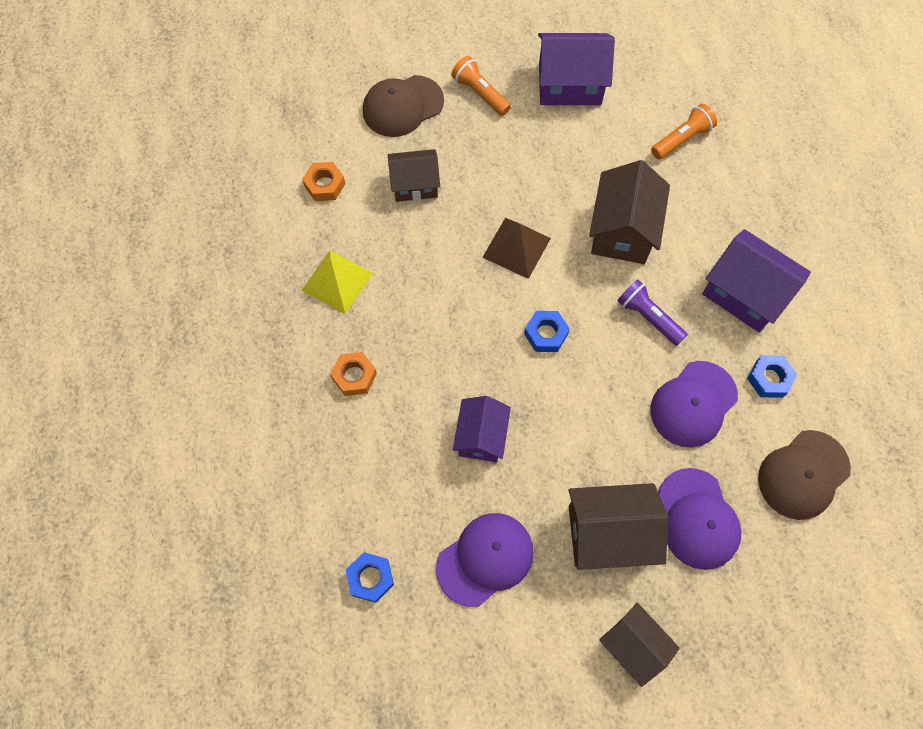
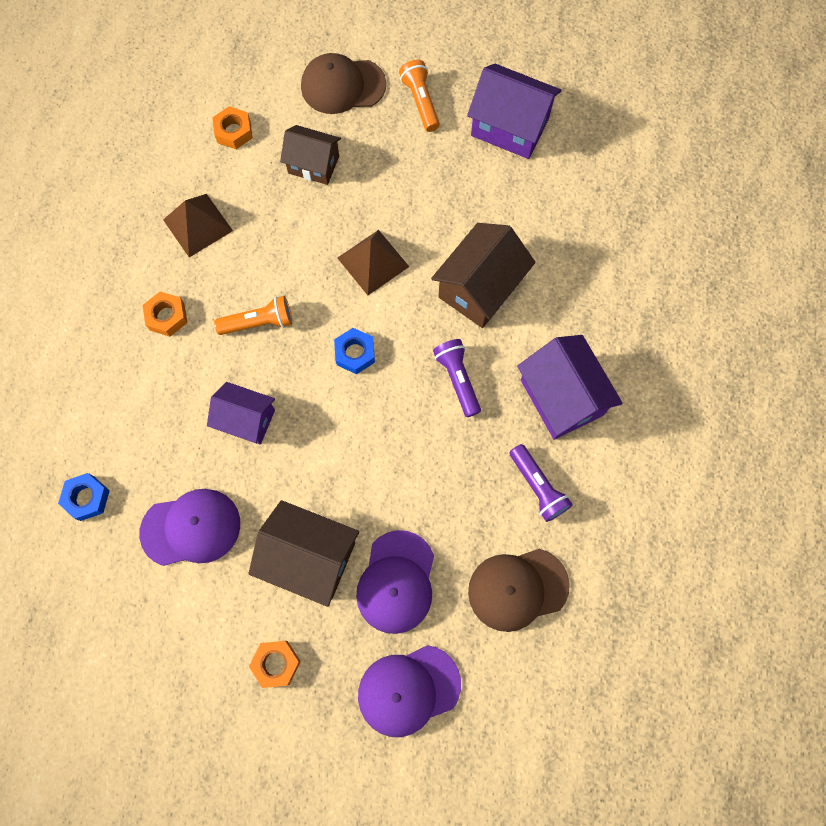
camera: 25 degrees right, 5 degrees up
yellow pyramid [301,251,373,314] -> brown pyramid [163,194,233,257]
purple house [453,396,511,462] -> purple house turned 75 degrees clockwise [207,382,275,444]
brown house [599,602,680,687] -> orange nut [249,641,301,688]
orange flashlight [651,104,717,159] -> orange flashlight moved to [214,296,292,335]
purple cap [651,361,738,448] -> purple cap moved to [358,645,461,737]
blue nut [747,355,797,398] -> purple flashlight [509,444,573,522]

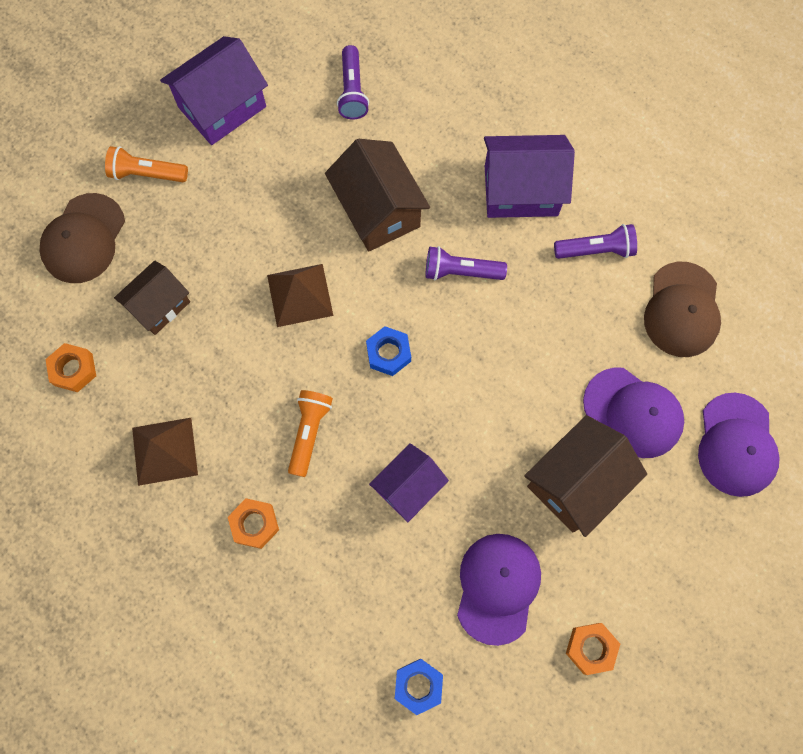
camera: 65 degrees left, 0 degrees up
orange nut [249,641,301,688] -> orange nut moved to [566,623,620,675]
none -> purple flashlight [337,45,369,119]

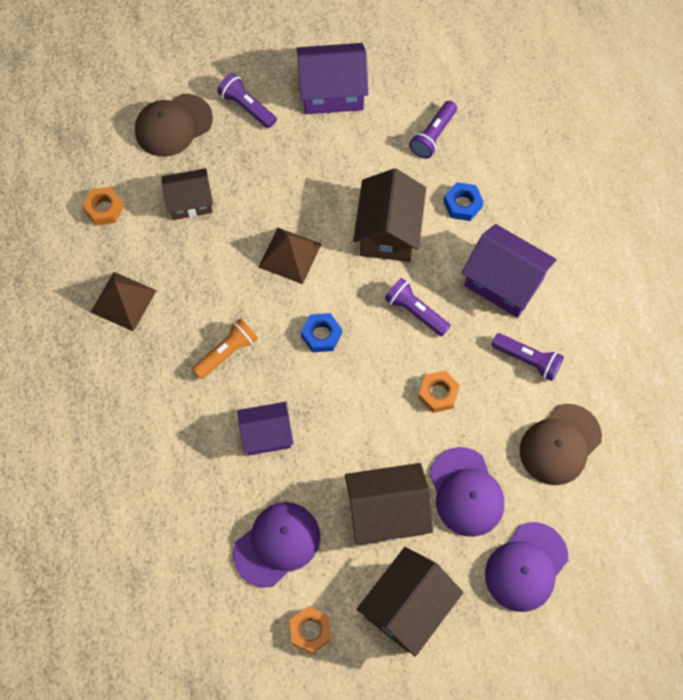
camera: 35 degrees right, 5 degrees down
orange flashlight [105,146,188,182] -> purple flashlight [217,73,277,128]
orange nut [228,498,279,549] -> orange nut moved to [418,371,460,413]
blue nut [395,658,443,715] -> blue nut moved to [444,182,484,221]
none -> brown house [356,547,463,657]

